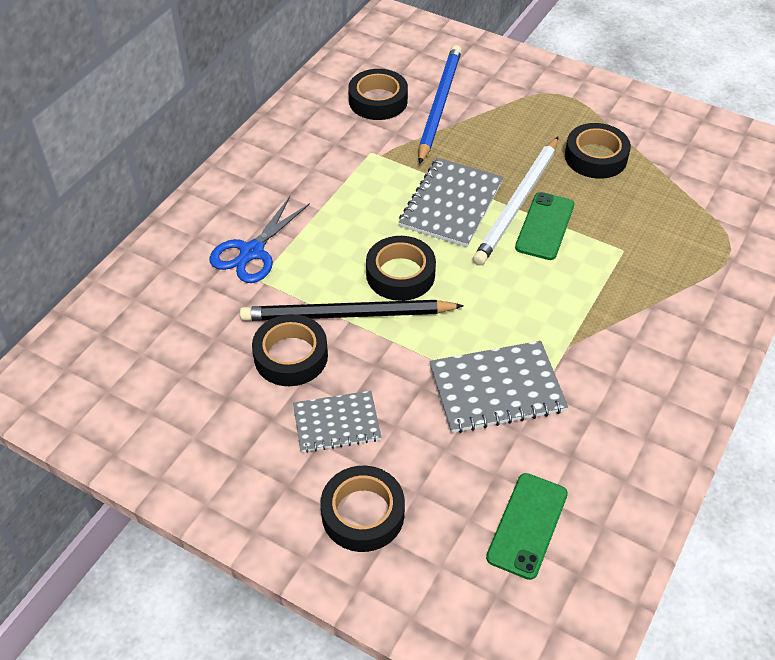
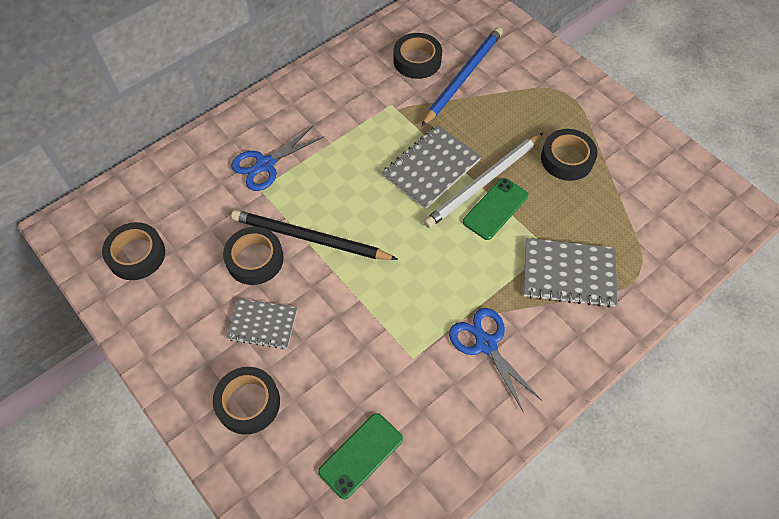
camera: 20 degrees right, 10 degrees up
black tape [366,236,436,301] -> black tape moved to [102,222,165,280]
grey notebook [429,341,568,433] -> grey notebook moved to [523,238,617,308]
none -> blue scissors [449,308,542,411]

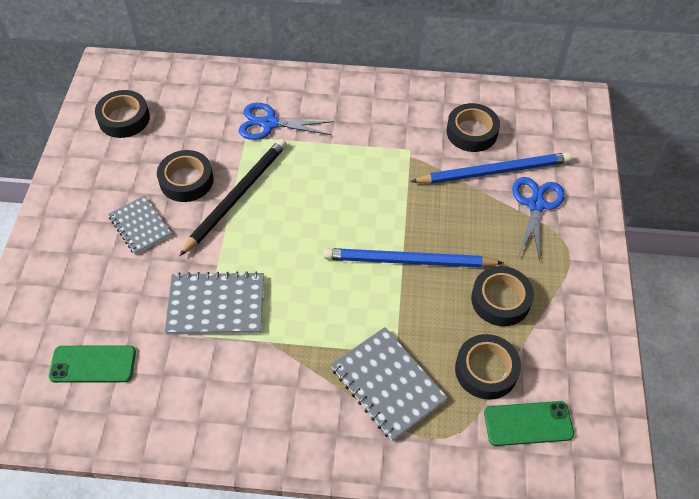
camera: 45 degrees right, 5 degrees down
black tape [213,367,280,435] -> black tape moved to [455,334,521,400]
black pencil [231,210,398,260] -> black pencil turned 60 degrees clockwise [179,139,287,256]
grey notebook [382,125,481,209] -> grey notebook moved to [165,271,264,335]
white pencil [424,133,543,228] -> blue pencil [324,248,504,268]
blue scissors [449,308,542,411] -> blue scissors moved to [512,177,565,262]
green phone [463,178,528,240] -> green phone moved to [484,401,574,446]

